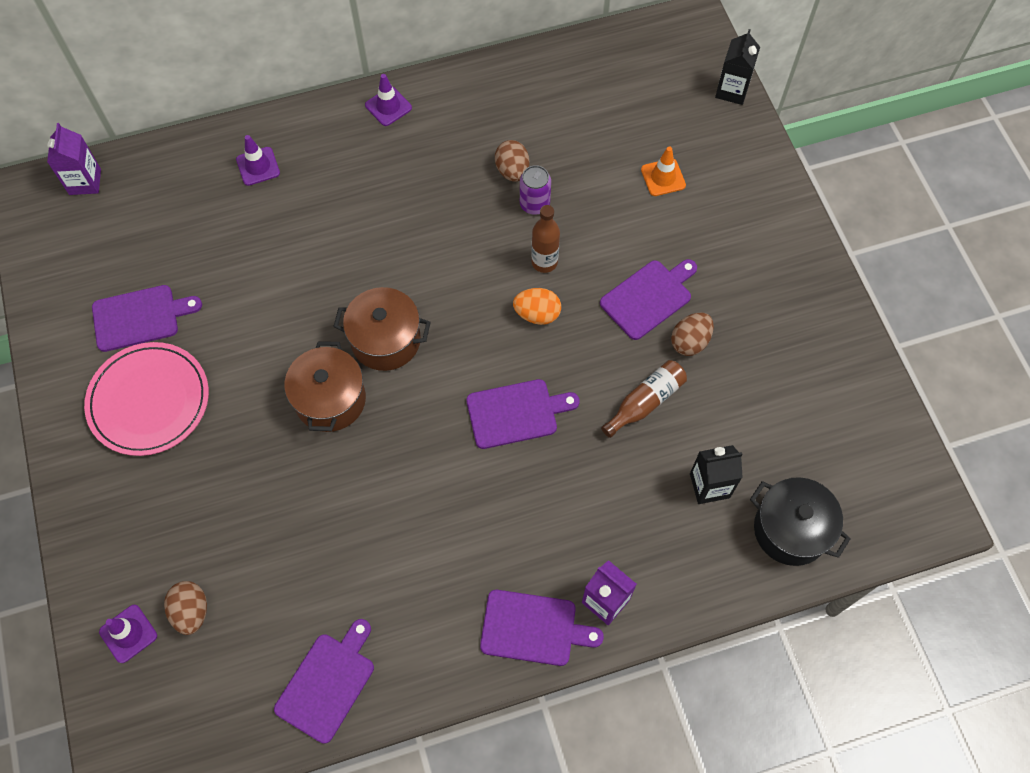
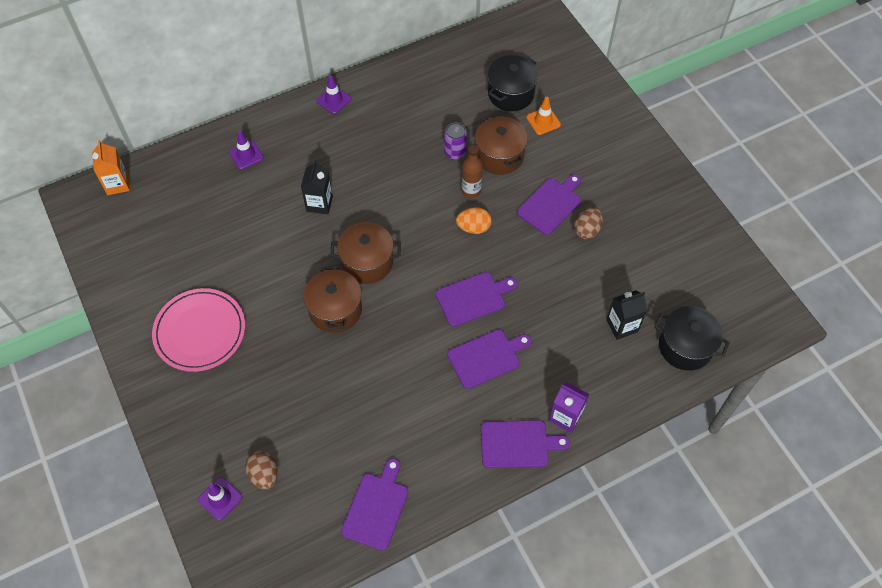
camera: 10 degrees left, 5 degrees down
purple carton [47,123,101,195] -> orange carton [92,140,130,195]
purple cutting board [92,285,202,352] -> purple cutting board moved to [447,329,532,389]
brown egg [495,140,529,182] -> none
brown bottle [601,360,687,438] -> none
black carton [715,29,760,105] -> black carton moved to [301,160,333,214]
none -> brown pot [475,115,528,175]
none -> black pot [488,55,538,111]

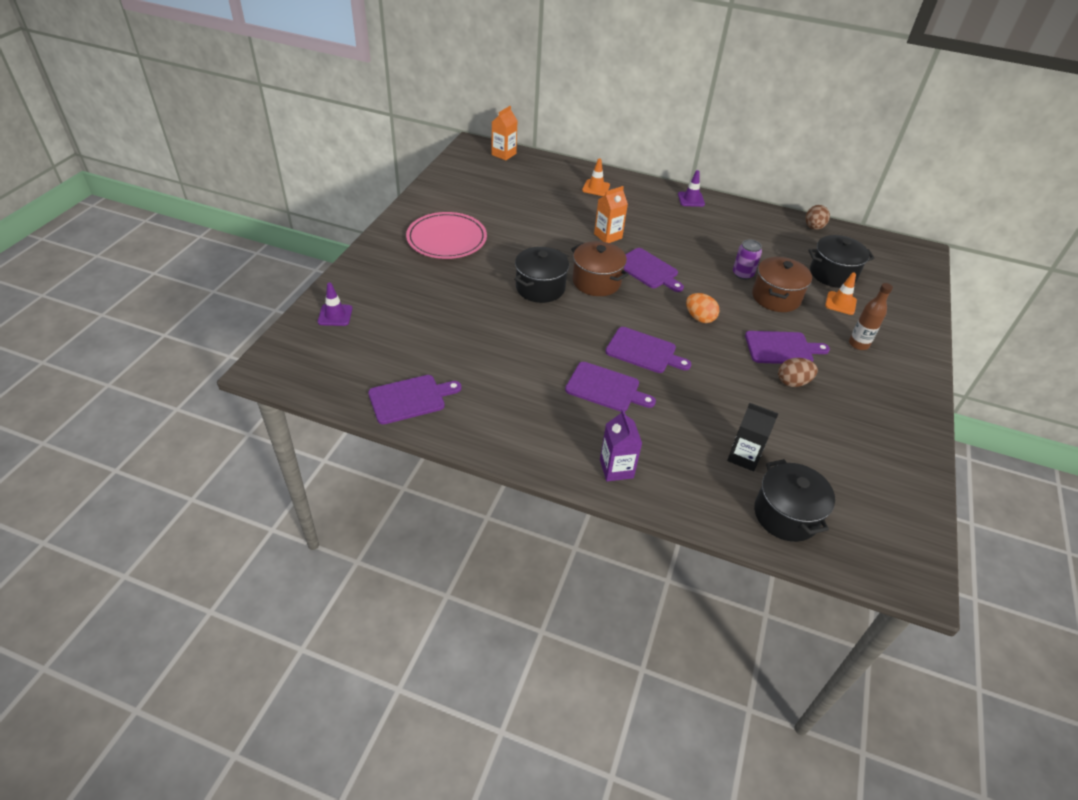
camera: 45 degrees right, 15 degrees down
purple traffic cone [229,131,264,170] -> orange traffic cone [582,158,610,196]
brown egg [245,451,278,490] -> brown egg moved to [805,205,830,230]
black carton [301,160,333,214] -> orange carton [594,186,628,243]
brown pot [303,265,362,333] -> black pot [514,247,569,303]
brown bottle [462,145,483,199] -> brown bottle moved to [849,283,893,350]
purple cutting board [481,420,570,468] -> purple cutting board moved to [624,248,684,292]

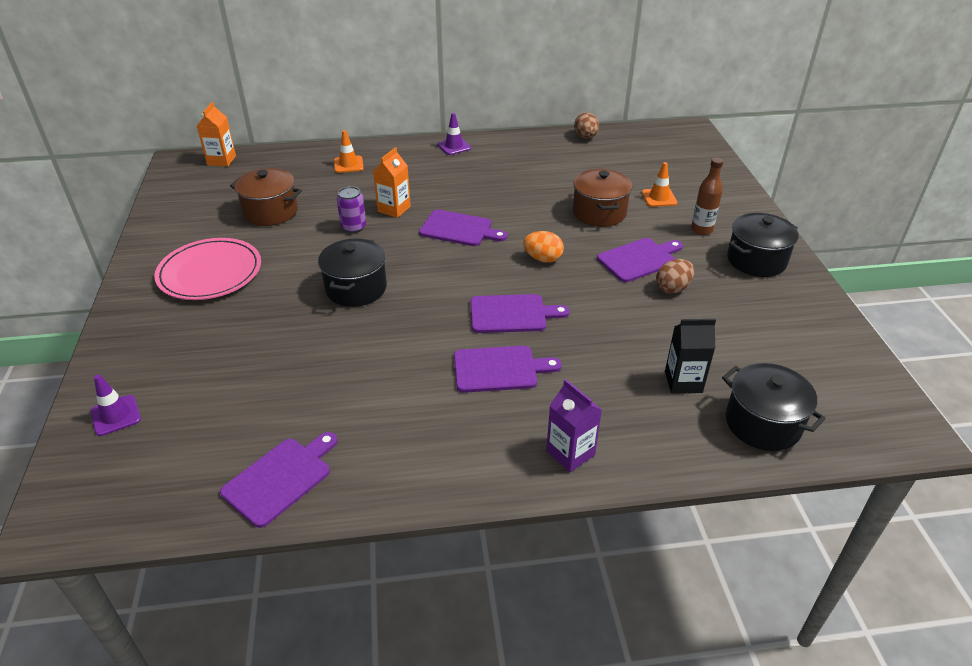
camera: 25 degrees left, 5 degrees down
brown pot [571,241,629,296] -> brown pot moved to [230,168,302,226]
purple can [733,239,762,280] -> purple can moved to [337,186,366,233]
black pot [808,235,875,288] -> black pot moved to [727,213,799,277]

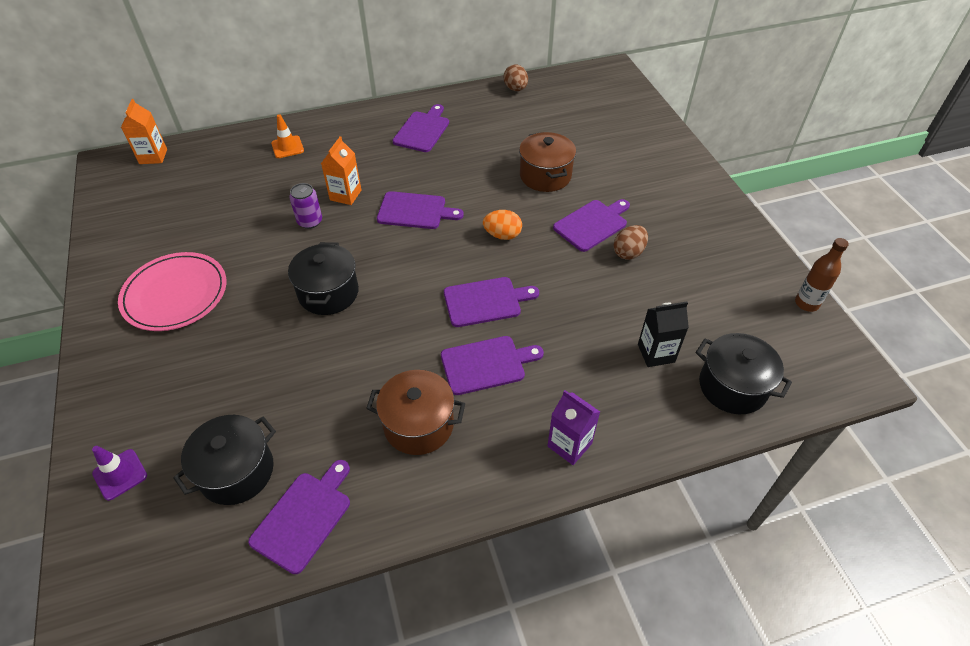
camera: 10 degrees left, 10 degrees up
brown pot [230,168,302,226] -> brown pot moved to [366,370,465,455]
purple traffic cone [437,113,471,155] -> none
orange traffic cone [642,162,677,207] -> none
brown bottle [691,158,723,235] -> brown bottle moved to [795,238,849,312]
black pot [727,213,799,277] -> black pot moved to [173,415,276,505]
none -> purple cutting board [393,104,449,152]

